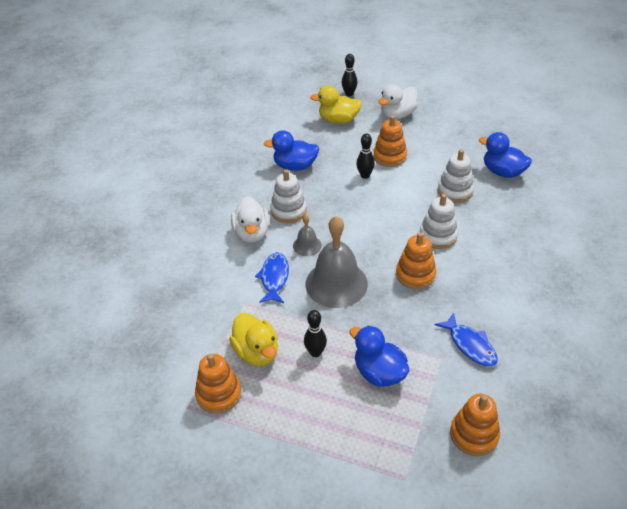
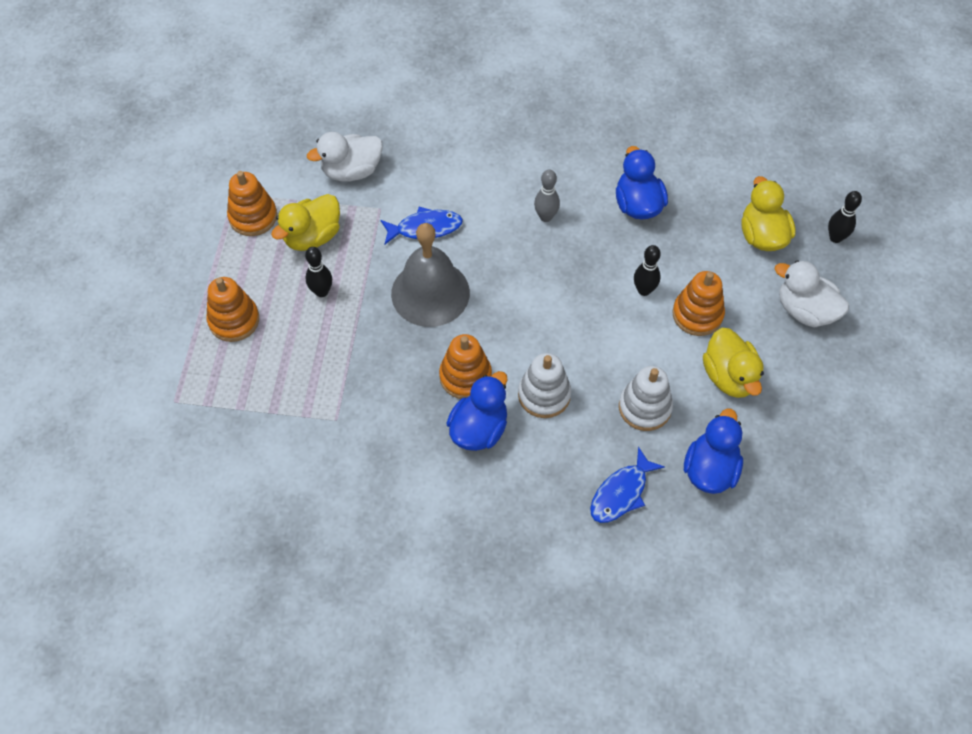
camera: 75 degrees right, 15 degrees up
white duck [231,196,270,243] -> white duck moved to [307,132,383,182]
white stacking toy [270,169,307,223] -> grey bowling pin [534,169,560,222]
grey bell [293,214,322,256] -> none
blue duck [349,325,410,387] -> blue duck moved to [446,371,508,451]
blue fish [435,313,498,366] -> blue fish moved to [590,447,665,523]
orange stacking toy [450,394,500,456] -> orange stacking toy moved to [206,277,259,342]
none -> yellow duck [703,328,764,398]

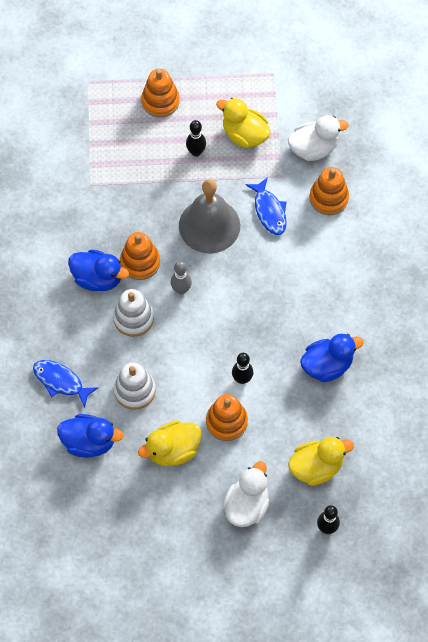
camera: 80 degrees right, 5 degrees up
orange stacking toy [227,171,277,236] -> orange stacking toy moved to [309,167,349,215]
white duck [307,132,383,182] -> white duck turned 105 degrees clockwise [288,115,348,161]
grey bowling pin [534,169,560,222] -> grey bowling pin moved to [171,261,192,295]

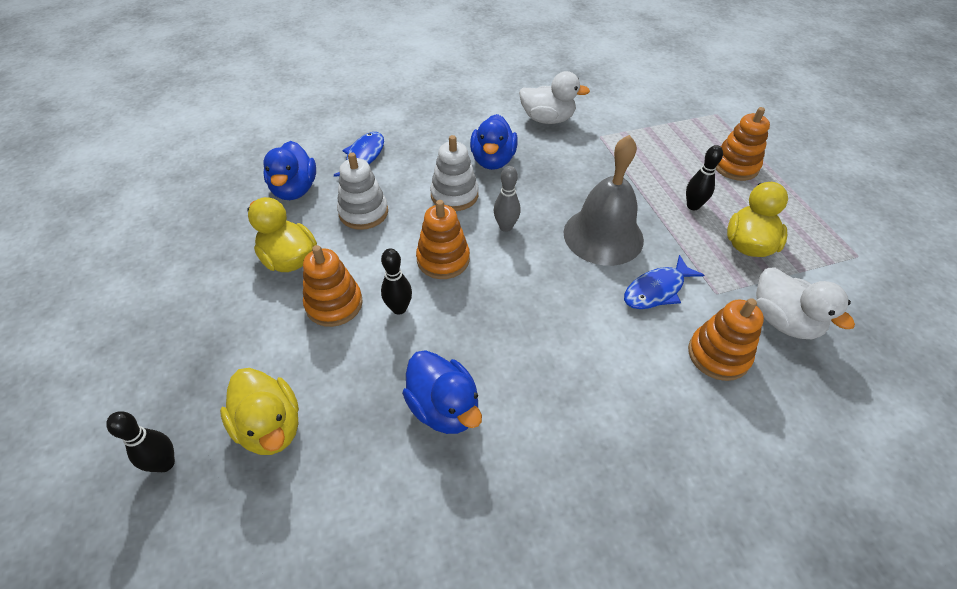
camera: 75 degrees right, 15 degrees down
orange stacking toy [120,232,160,280] -> orange stacking toy moved to [416,200,470,279]
white duck [222,461,269,527] -> white duck moved to [519,71,590,124]

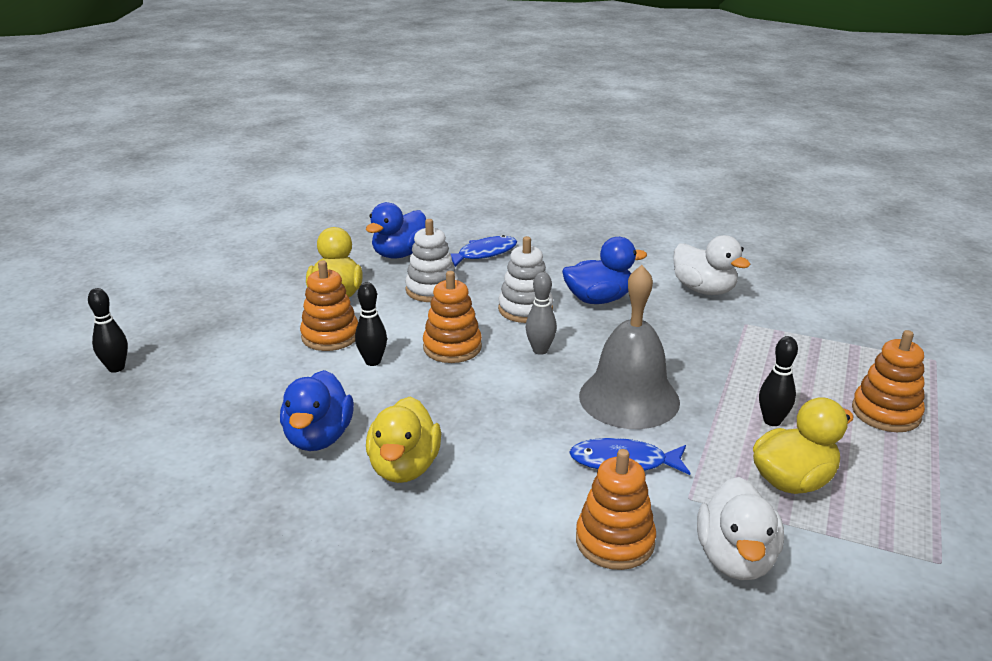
camera: 40 degrees right, 20 degrees down
yellow duck [220,368,299,455] -> yellow duck moved to [366,397,441,483]
blue duck [470,114,518,170] -> blue duck turned 150 degrees counterclockwise [562,237,647,304]

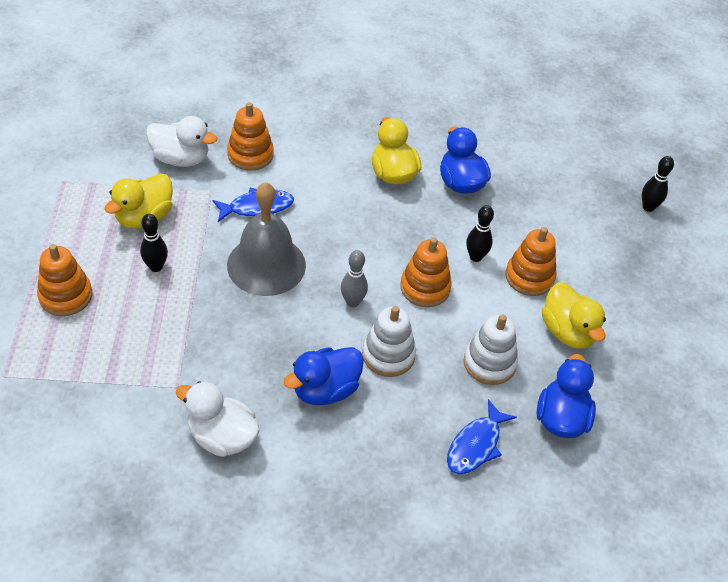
camera: 155 degrees right, 20 degrees up
white duck [697,477,784,580] -> white duck turned 120 degrees clockwise [146,116,217,167]

